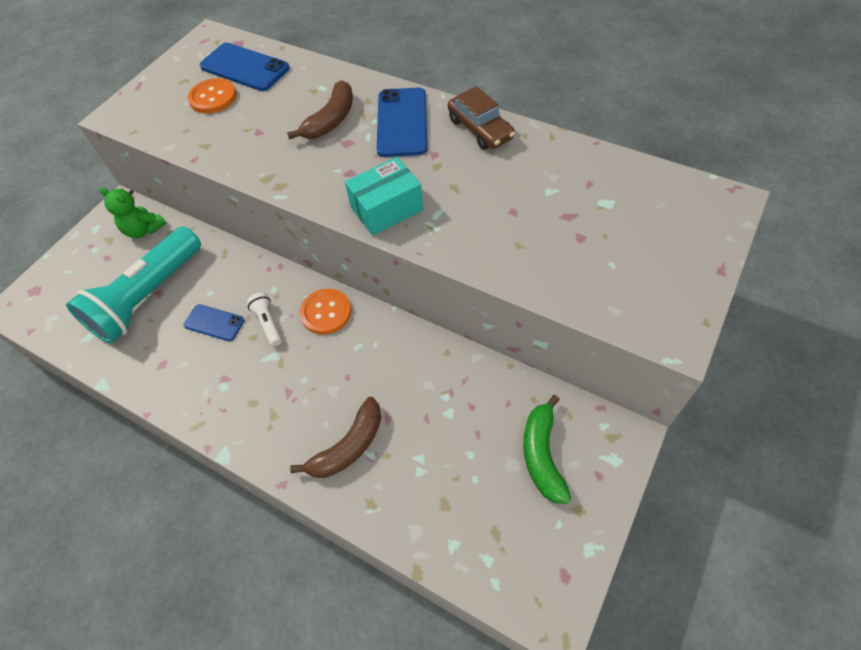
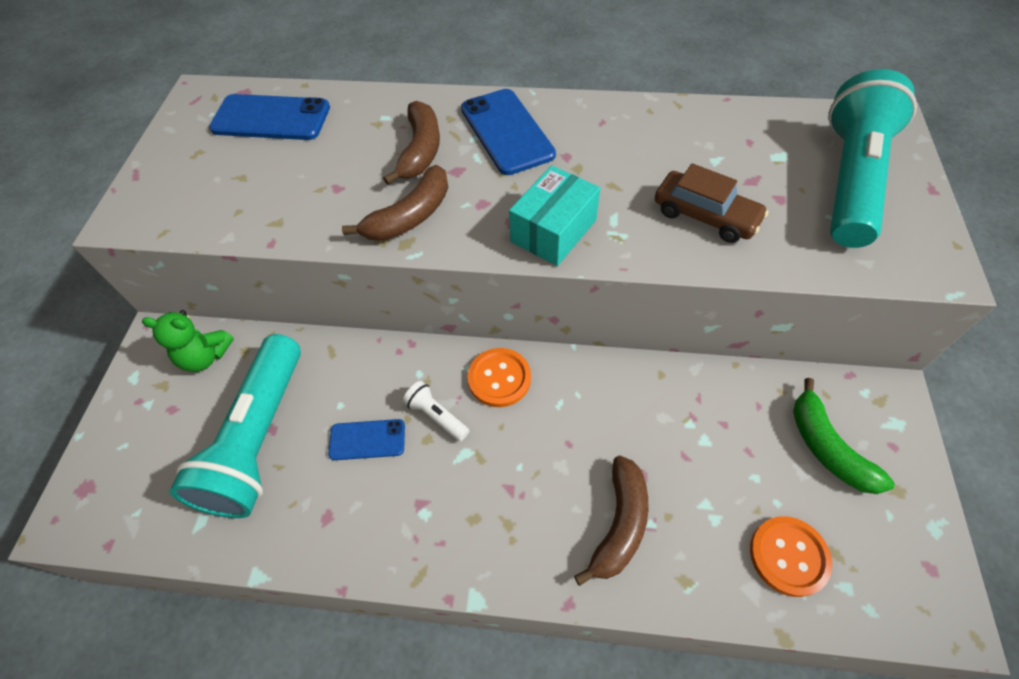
camera: 25 degrees left, 0 degrees up
orange button [188,78,237,114] -> orange button moved to [750,516,832,597]
brown car [448,86,515,150] -> brown car moved to [655,163,769,243]
none -> brown banana [342,165,448,241]
none -> turquoise flashlight [828,69,917,248]

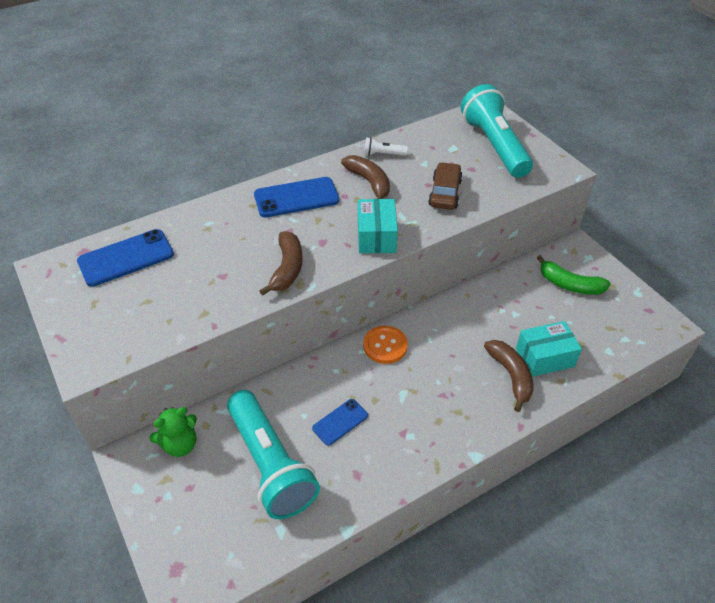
camera: 40 degrees left, 10 degrees down
brown banana [383,101,440,185] -> brown banana moved to [341,155,390,199]
white flashlight [403,381,469,441] -> white flashlight moved to [364,137,408,156]
blue phone [461,89,556,175] -> blue phone turned 45 degrees counterclockwise [254,177,339,217]
brown car [655,163,769,243] -> brown car turned 75 degrees counterclockwise [428,162,463,210]
orange button [750,516,832,597] -> none
none -> turquoise box [516,321,582,377]

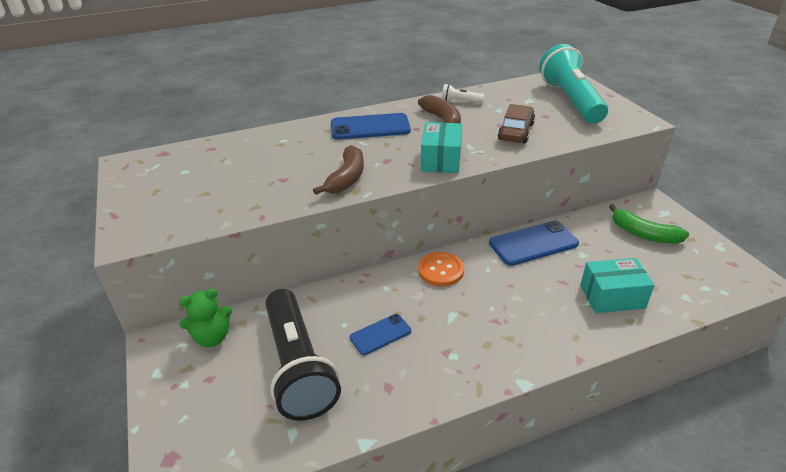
camera: 10 degrees right, 10 degrees down
blue phone [77,229,174,287] -> blue phone moved to [489,220,579,266]
turquoise flashlight [227,390,320,519] -> black flashlight [265,289,341,421]
brown banana [484,340,534,412] -> none

